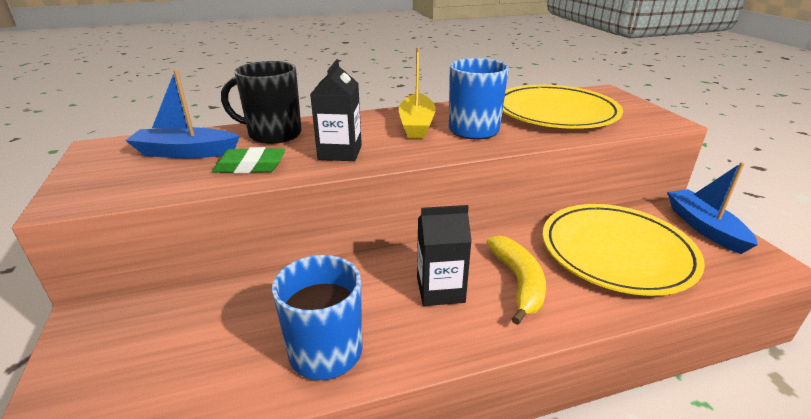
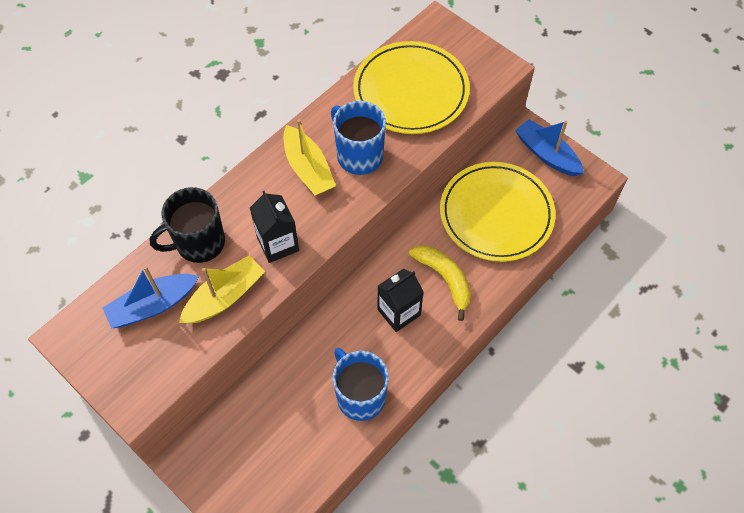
camera: 30 degrees left, 30 degrees up
green eraser [212,147,285,173] -> yellow boat [179,255,265,324]

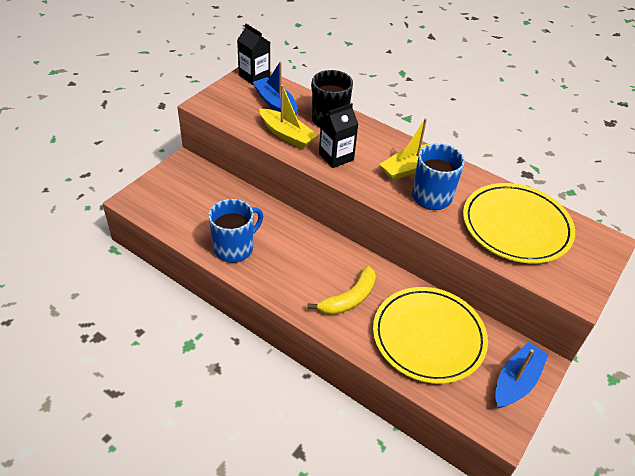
camera: 80 degrees right, 15 degrees down
black carton [377,269,424,332] -> black carton moved to [237,24,270,85]

